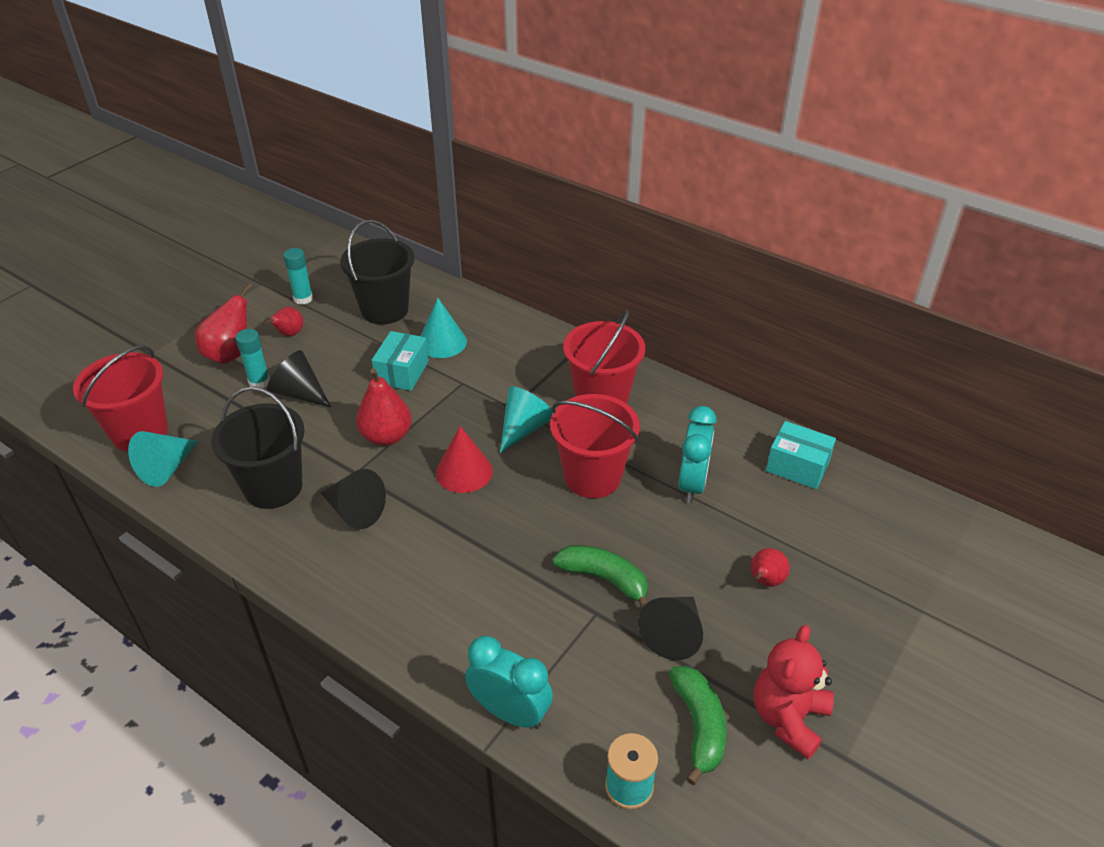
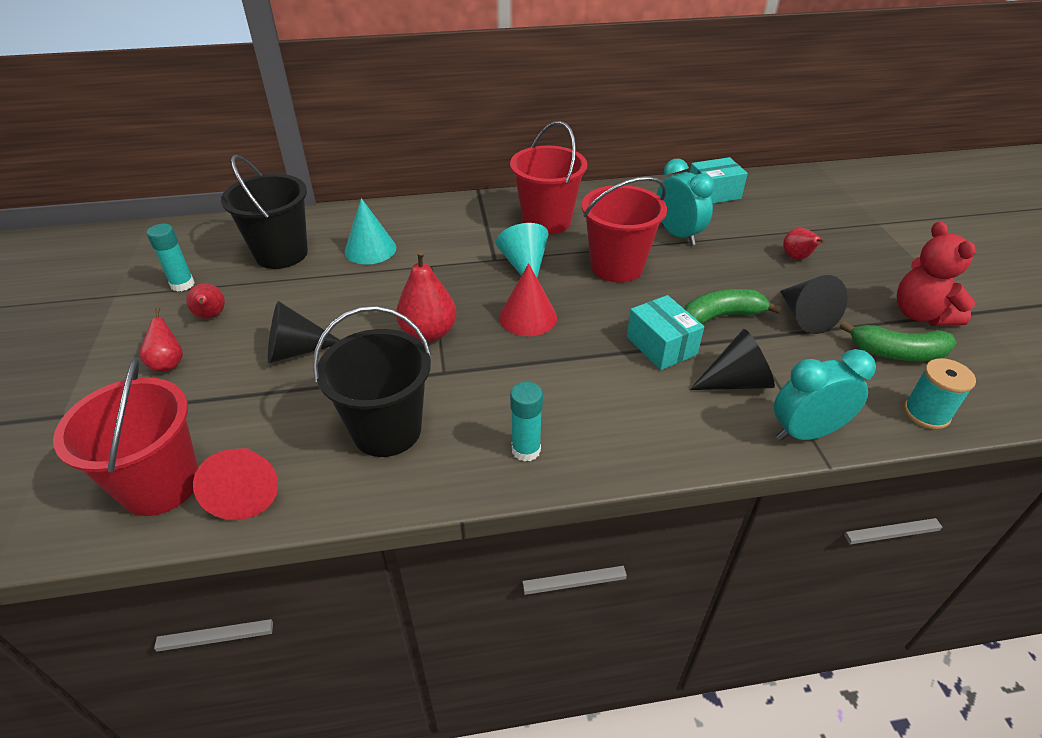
camera: 45 degrees left, 0 degrees up
turquoise cone [128,431,199,487] -> red cone [193,448,278,520]
red pear [195,283,253,364] -> red pear [140,307,183,372], size x0.61
turquoise glue stick [235,329,270,388] -> turquoise glue stick moved to [510,382,543,462]
black cone [321,469,386,529] -> black cone moved to [690,329,775,390]
turquoise box [372,331,429,391] -> turquoise box moved to [627,295,704,370]
green banana [669,666,727,785] -> green banana turned 150 degrees clockwise [840,321,957,361]

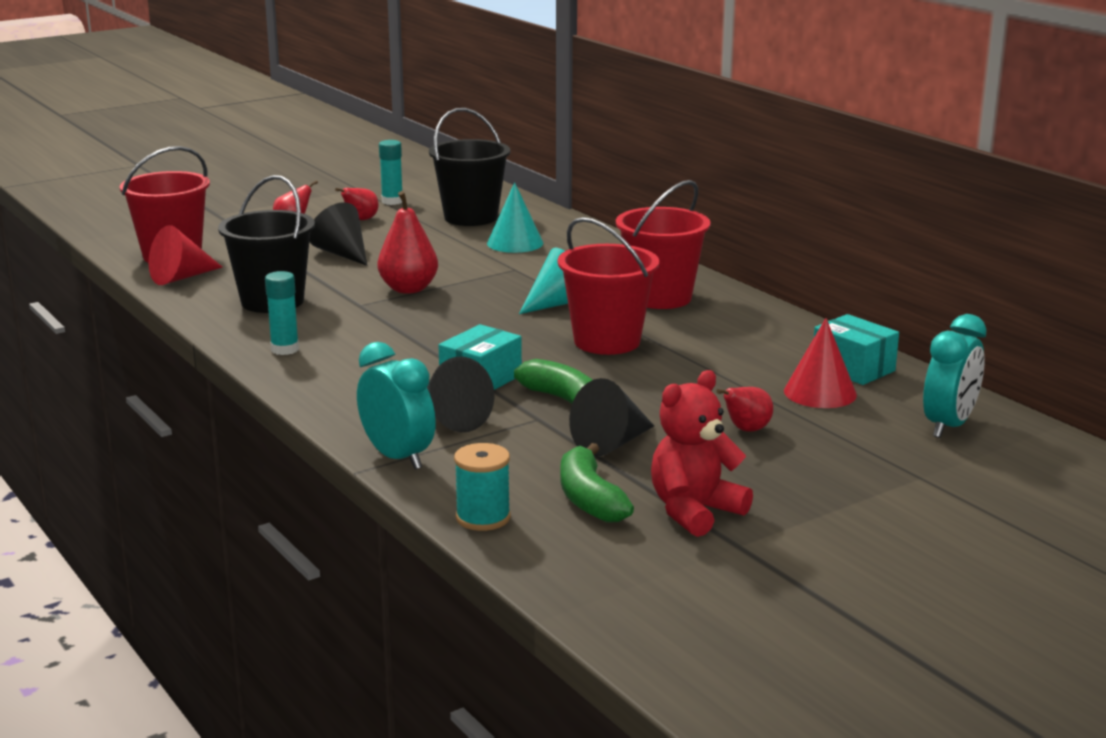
camera: 65 degrees right, 20 degrees down
red cone [499,263,557,336] -> red cone moved to [784,318,857,408]
turquoise clock [657,159,714,245] -> turquoise clock moved to [923,314,986,438]

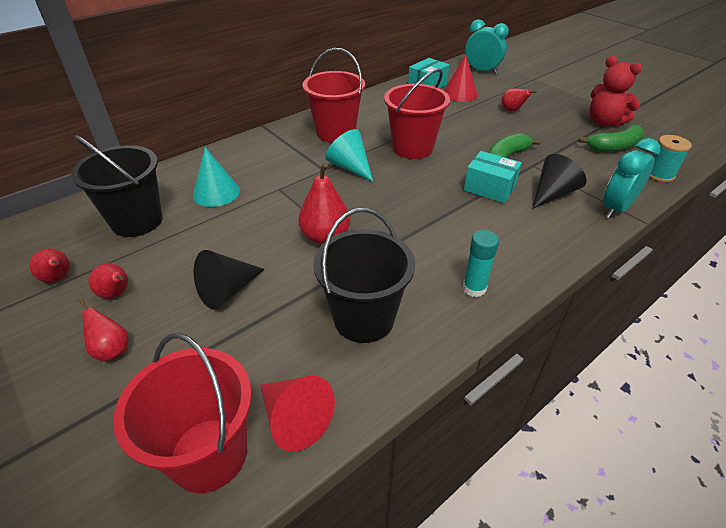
camera: 95 degrees left, 20 degrees up
turquoise glue stick [379,140,402,205] -> red pear [29,248,70,283]
black cone [569,378,654,457] -> none

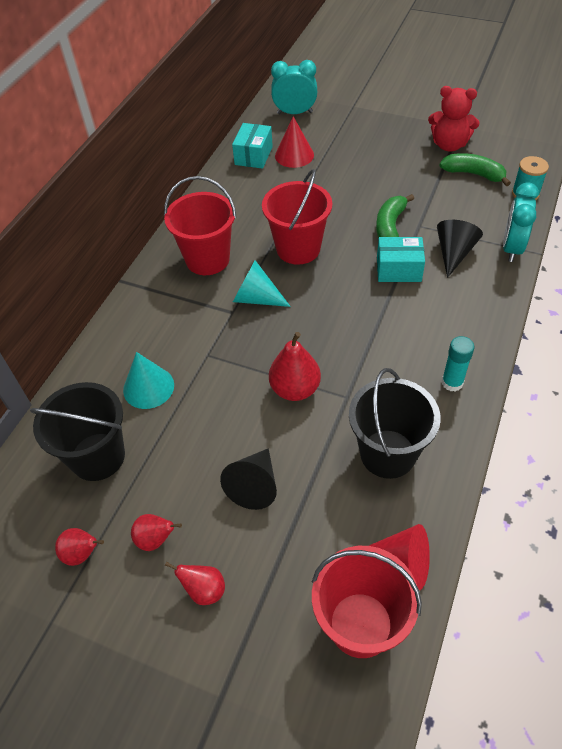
camera: 25 degrees left, 10 degrees up
red pear [501,88,537,111] -> none
green banana [578,125,645,152] -> green banana turned 105 degrees counterclockwise [440,153,511,186]

